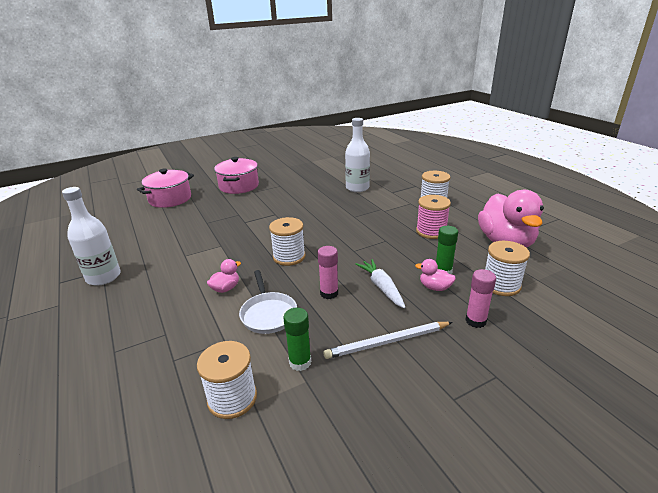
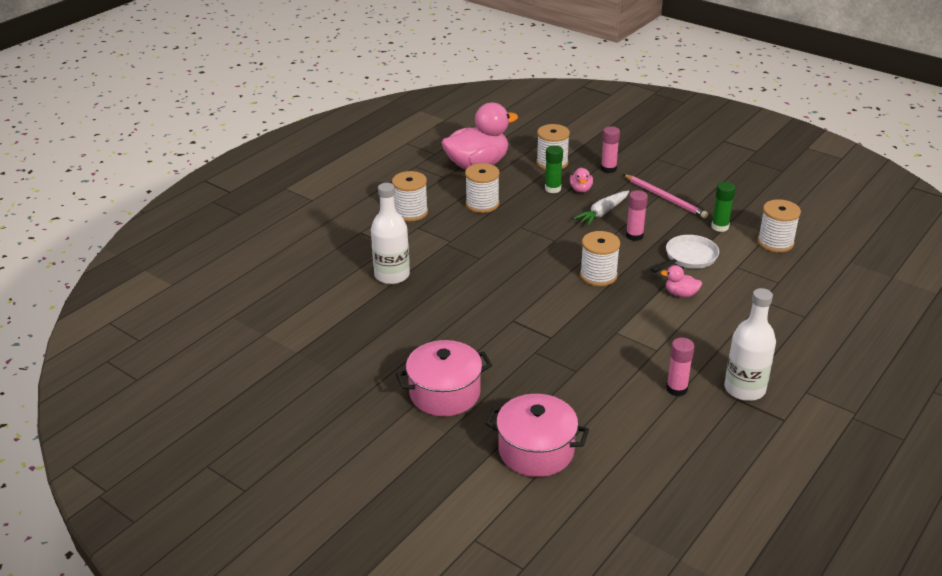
camera: 115 degrees left, 5 degrees up
white pencil [323,322,453,359] -> pink pencil [623,174,708,218]
pink spool [416,195,451,239] -> white spool [465,163,500,213]
none -> pink glue stick [666,338,694,396]

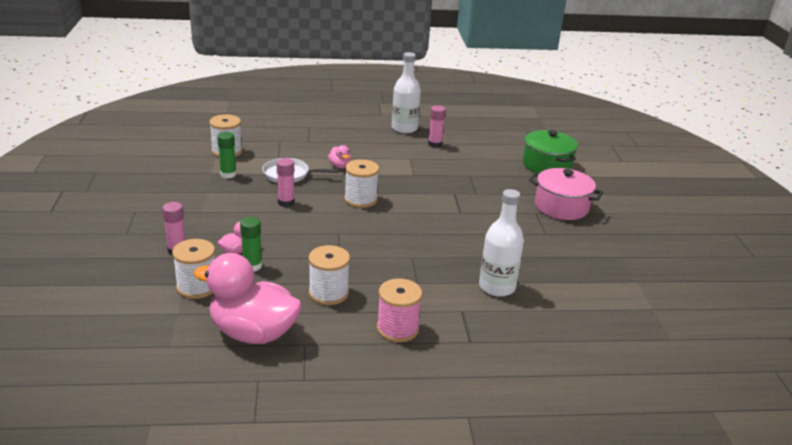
camera: 135 degrees left, 5 degrees down
white spool [392,171,428,221] -> pink spool [377,278,422,342]
pink pot [485,394,589,477] -> green pot [523,130,578,174]
white carrot [573,190,629,226] -> none
pink pencil [623,174,708,218] -> none

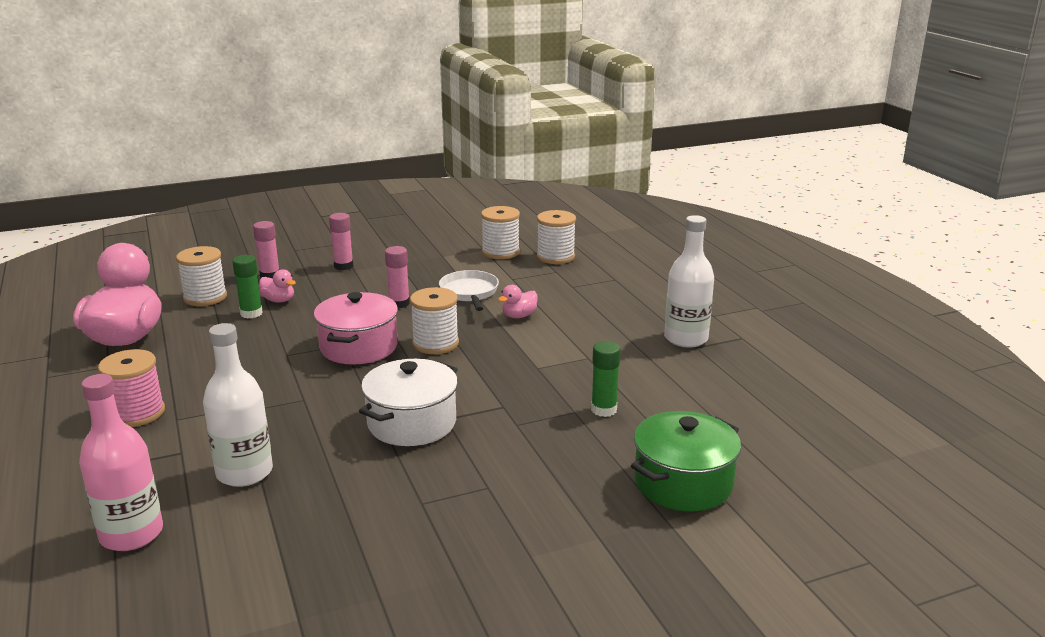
camera: 75 degrees right, 5 degrees down
green glue stick [217,132,236,179] -> green glue stick moved to [591,341,621,417]
white spool [309,245,350,305] -> white spool moved to [537,210,576,264]
pink glue stick [428,105,446,148] -> pink glue stick moved to [329,213,353,270]
pink pot [529,168,603,220] -> pink pot moved to [314,292,398,365]
none -> pink bottle [79,374,163,551]
none -> white pot [359,359,458,446]

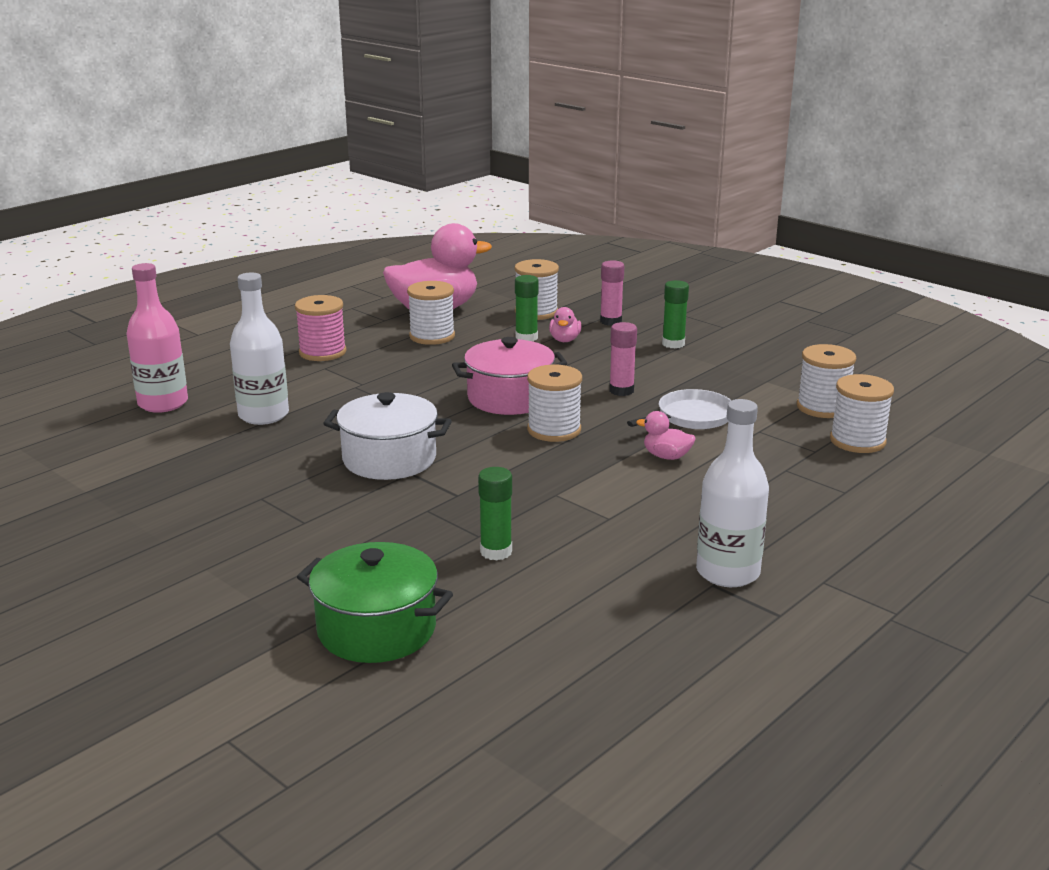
camera: 65 degrees right, 0 degrees up
pink glue stick [329,213,353,270] -> green glue stick [662,280,689,348]
none -> white spool [407,281,455,345]

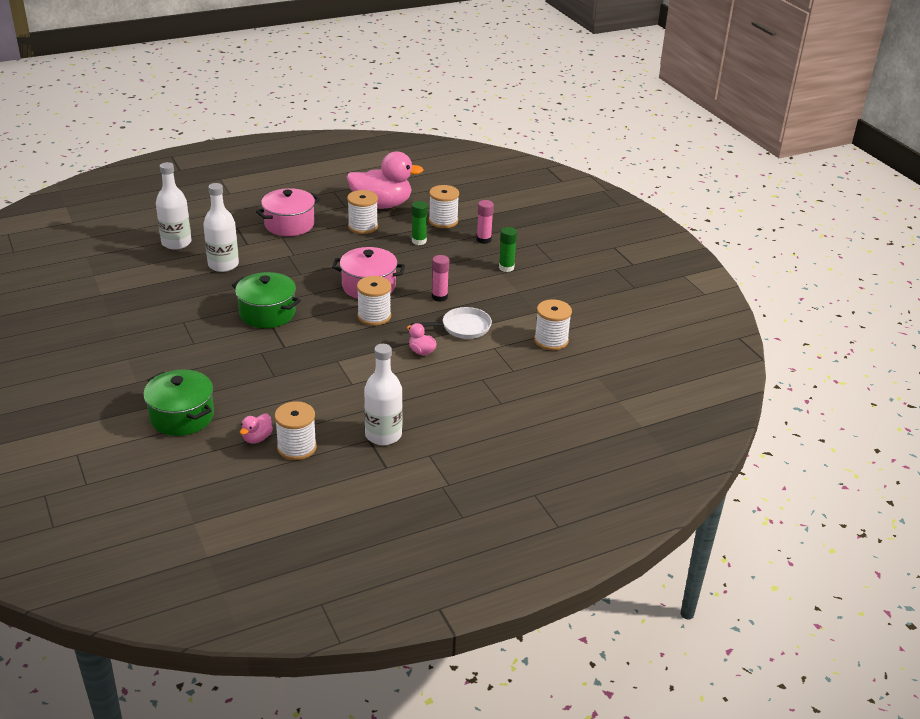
camera: 20 degrees right, 10 degrees up
pink bottle [126,263,188,413] -> white bottle [156,162,191,250]
pink spool [295,295,346,361] -> pink pot [256,188,320,236]
white pot [323,392,452,480] -> green pot [232,272,301,328]
green glue stick [478,467,512,560] -> none
pink duck [549,307,582,342] -> pink duck moved to [240,413,273,443]
white spool [830,374,894,453] -> white spool moved to [275,401,317,460]

